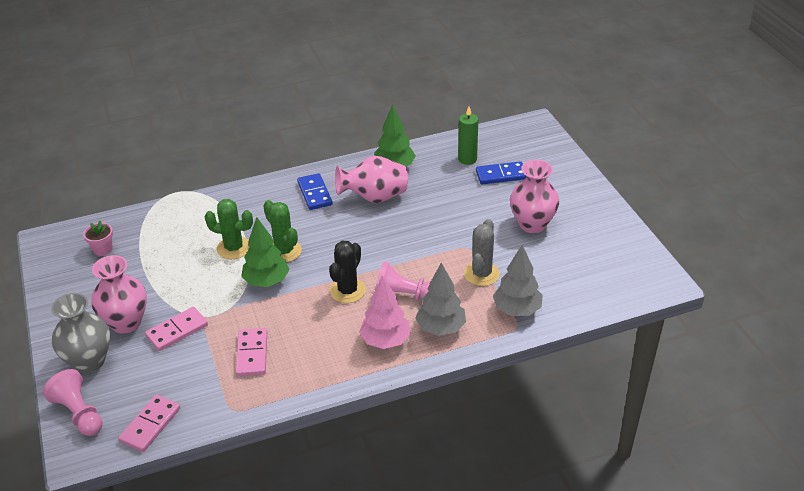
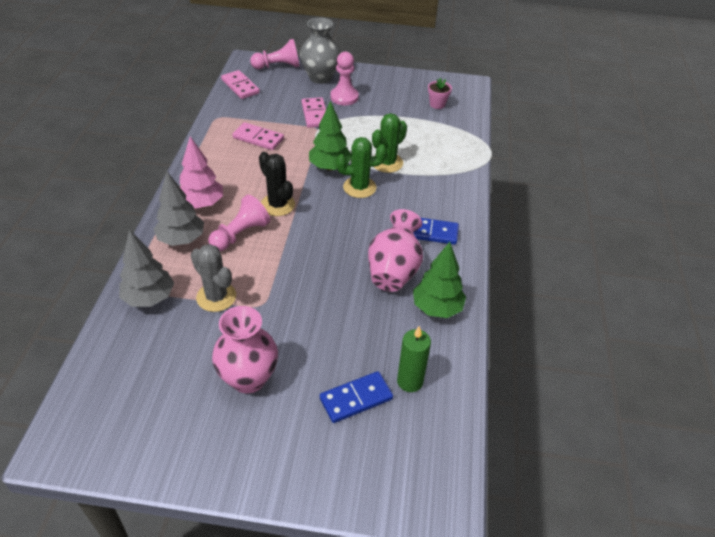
camera: 115 degrees right, 5 degrees up
pink vase [91,255,147,334] -> pink pawn [330,52,359,105]
blue domino [476,161,527,184] -> blue domino turned 45 degrees clockwise [320,371,393,423]

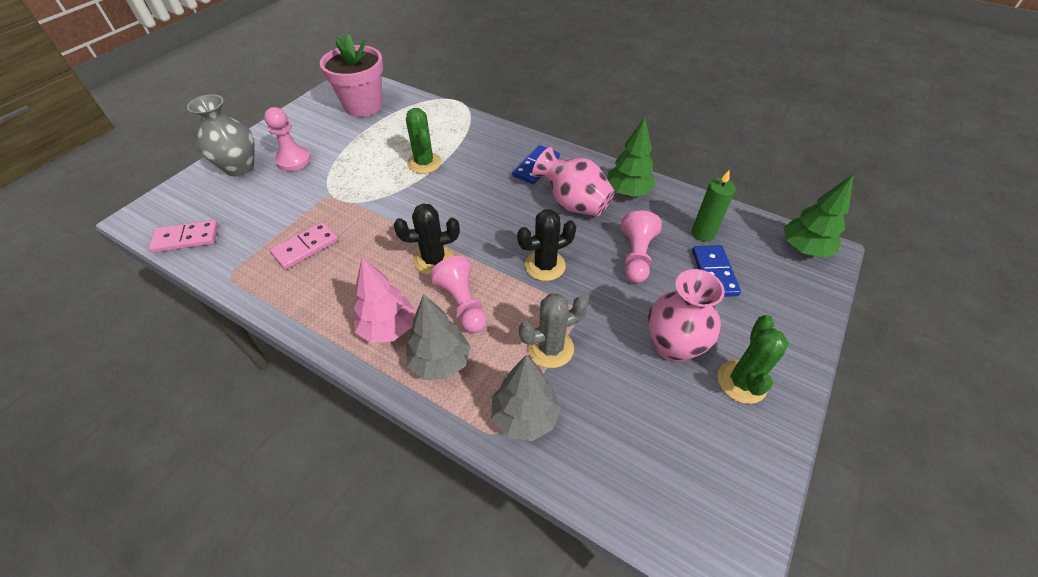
camera: 65 degrees left, 5 degrees up
pink pawn [250,39,300,69] -> pink pawn moved to [621,211,662,283]
pink domino [302,97,326,128] -> none
green tree [309,101,351,171] -> green tree moved to [784,174,854,258]
green cactus [336,137,387,198] -> green cactus moved to [718,315,788,404]
pink flower pot [428,78,452,109] -> pink flower pot [320,34,383,117], size x2.29
none -> black cactus [517,209,576,281]

